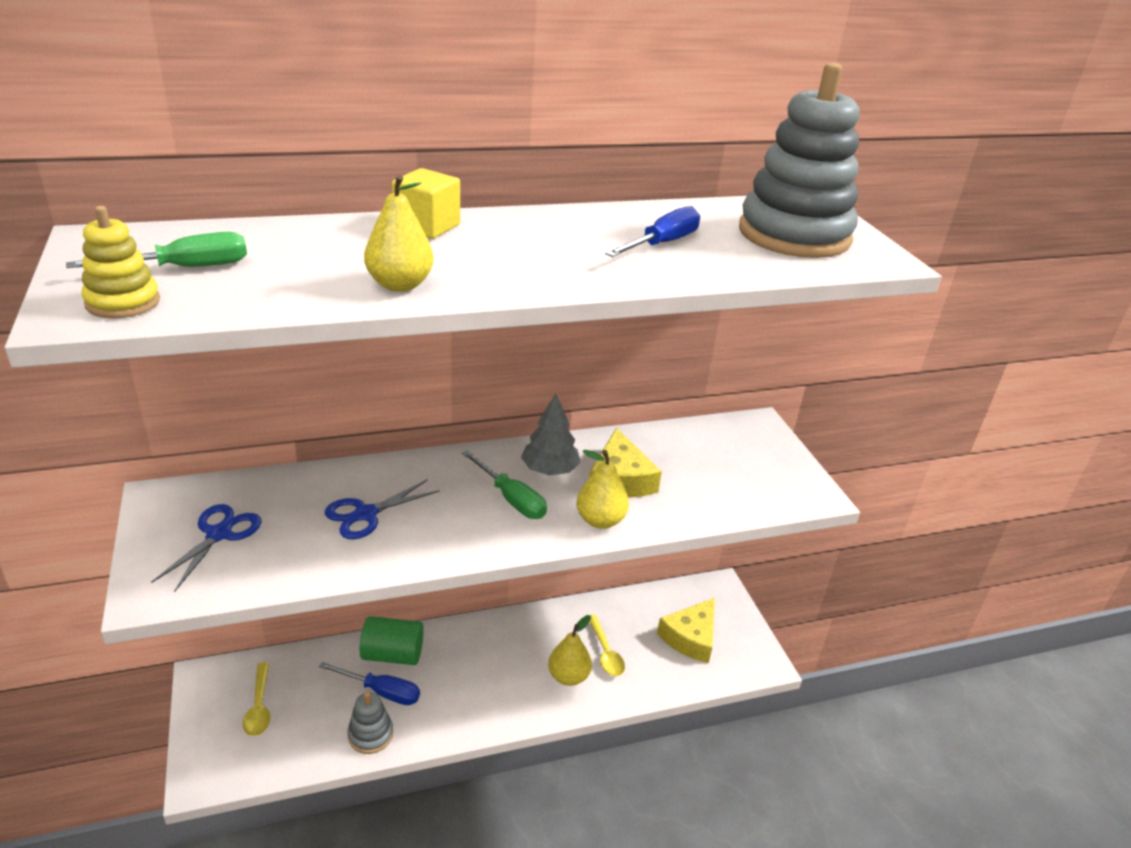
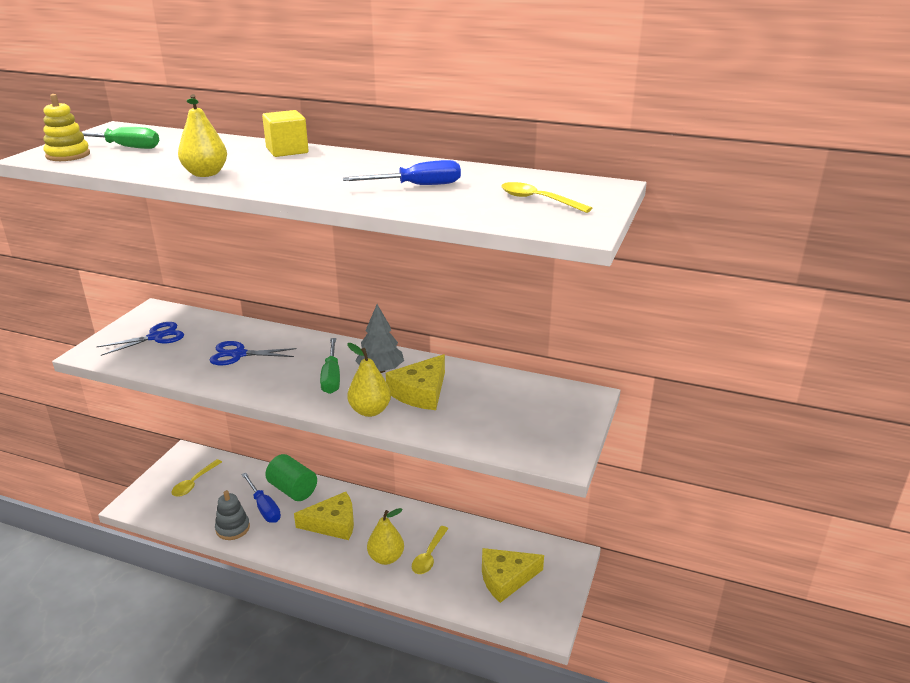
camera: 40 degrees right, 5 degrees down
grey stacking toy [739,62,860,258] -> yellow spoon [501,182,592,213]
none -> yellow cheese [294,492,354,540]

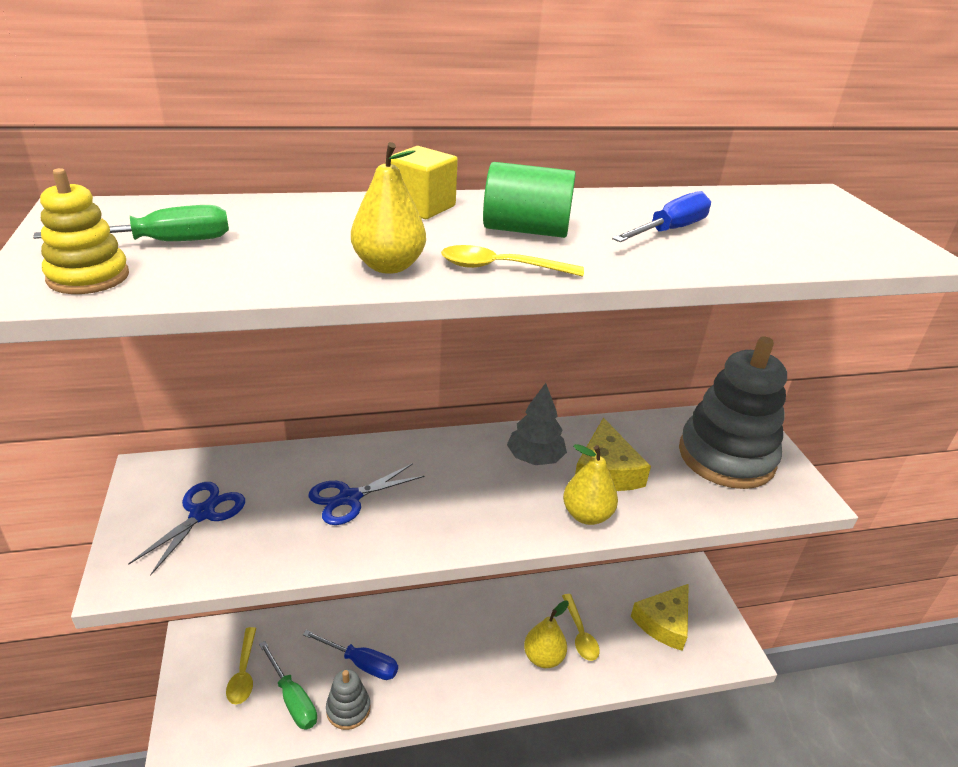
camera: 35 degrees left, 5 degrees up
green cylinder [265,454,317,501] -> green cylinder moved to [483,162,576,238]
yellow cheese [294,492,354,540] -> none
green screwdriver [320,338,340,394] -> green screwdriver moved to [259,641,317,730]
yellow spoon [501,182,592,213] -> yellow spoon moved to [441,245,584,277]
none -> grey stacking toy [679,336,787,489]

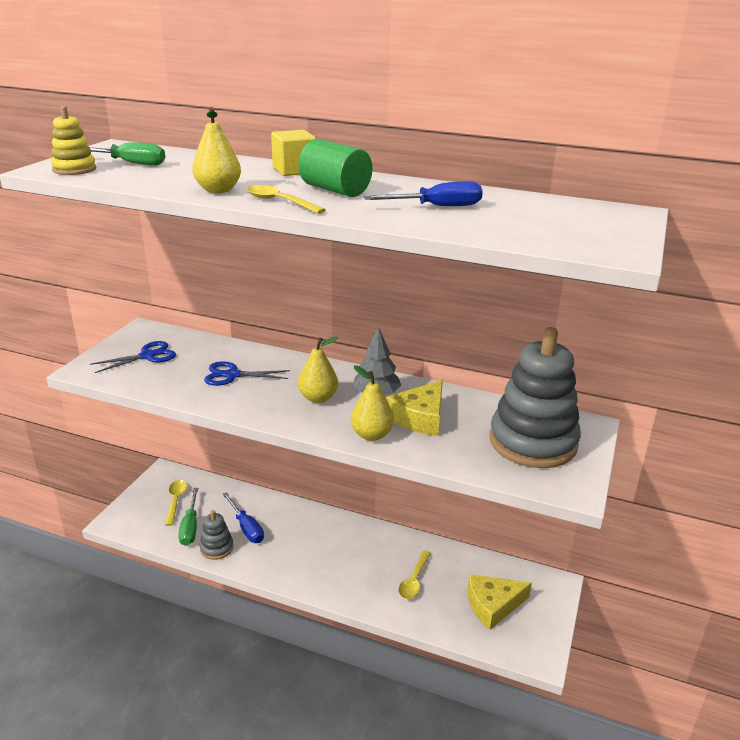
camera: 35 degrees right, 5 degrees down
yellow spoon [226,627,256,705] -> yellow spoon turned 150 degrees clockwise [165,480,187,526]
yellow pear [524,600,569,668] -> yellow pear moved to [298,337,338,403]

